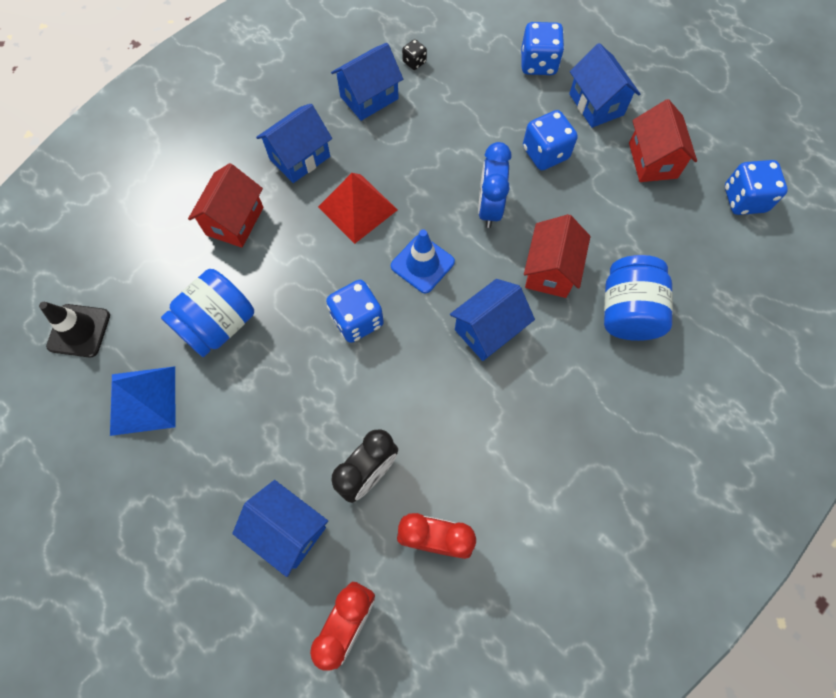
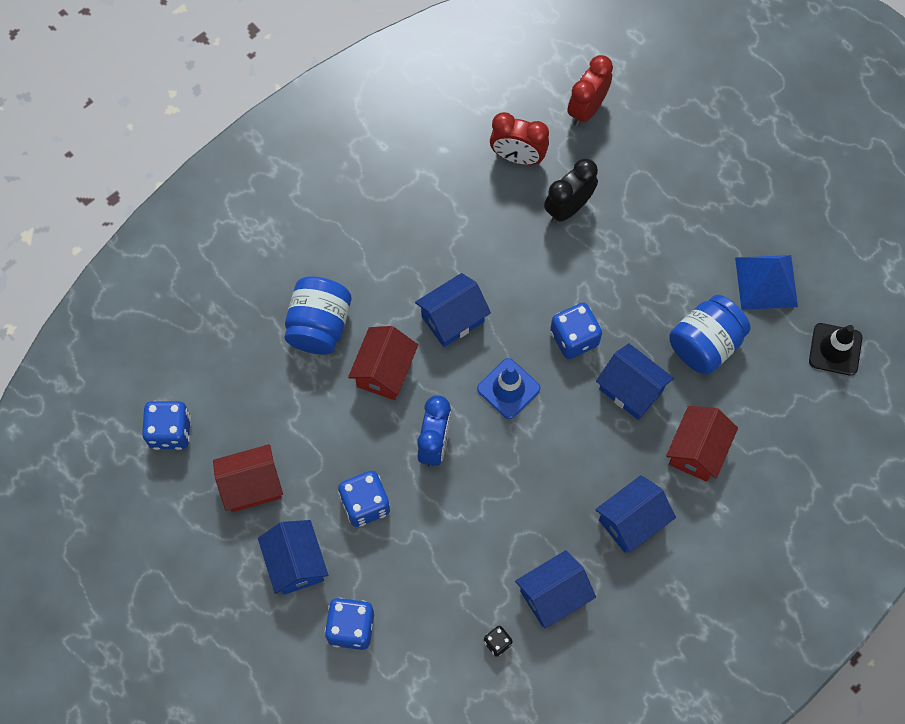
camera: 175 degrees left, 0 degrees up
blue house [232,480,328,577] -> blue house moved to [596,343,674,420]
red pyramid [318,173,398,244] -> none
red house [629,99,697,182] -> red house turned 75 degrees clockwise [213,444,283,512]

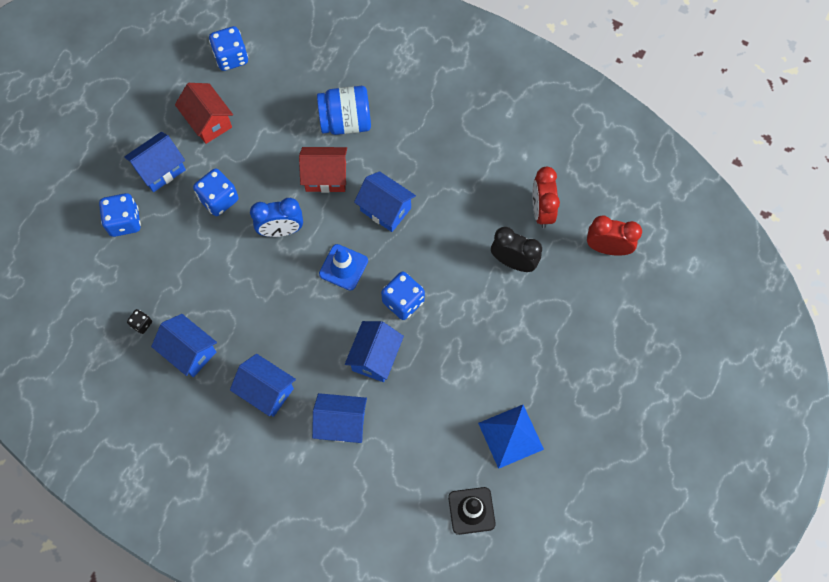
camera: 70 degrees right, 0 degrees up
red house [666,406,738,482] -> blue house [312,393,367,443]
blue jar [669,295,751,374] -> none

